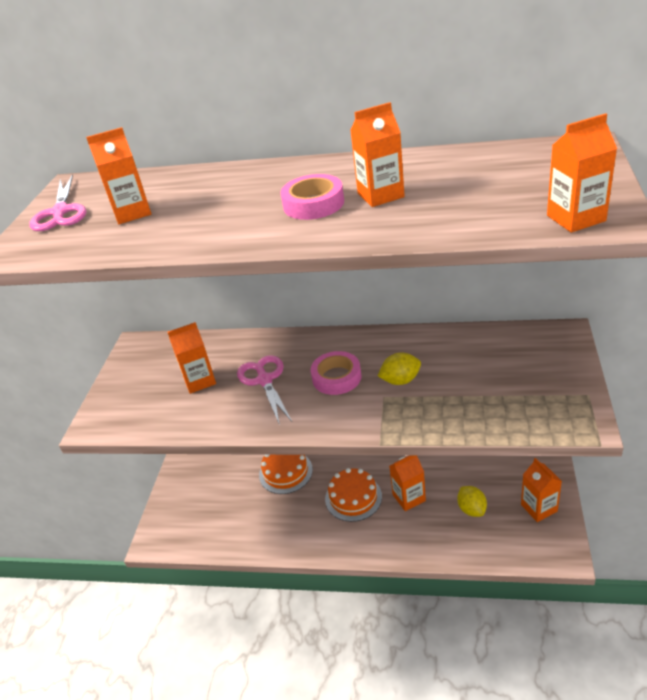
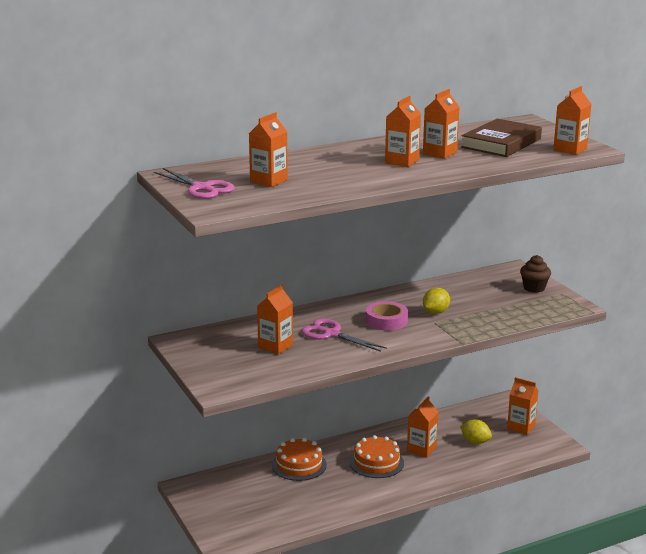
camera: 40 degrees left, 15 degrees down
pink tape [280,174,344,220] -> orange carton [385,96,421,167]
none -> brown book [461,118,542,157]
none -> brown cupcake [520,255,551,293]

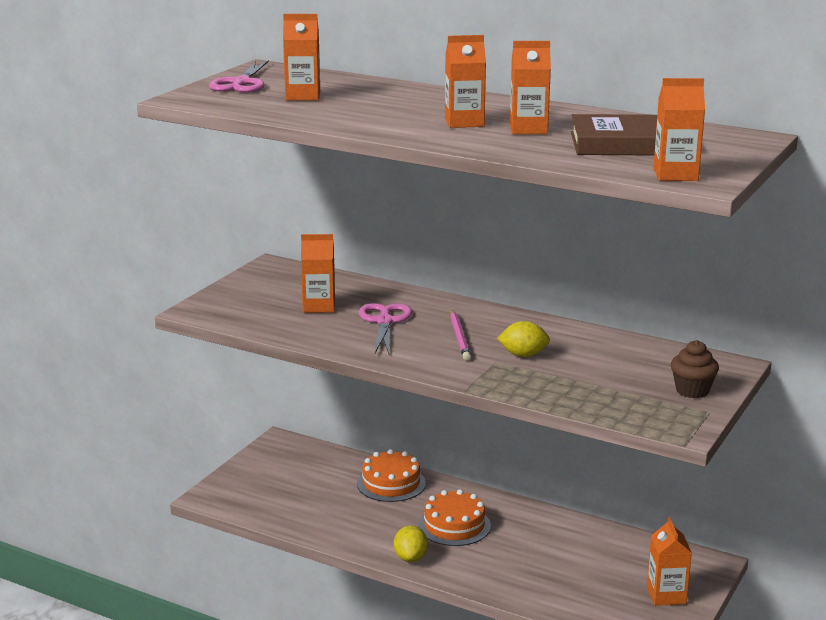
camera: 55 degrees right, 0 degrees up
pink tape [366,301,408,331] -> pink pencil [450,310,471,360]
orange carton [407,396,438,458] -> none
yellow lemon [460,419,492,444] -> yellow lemon moved to [394,525,428,562]

